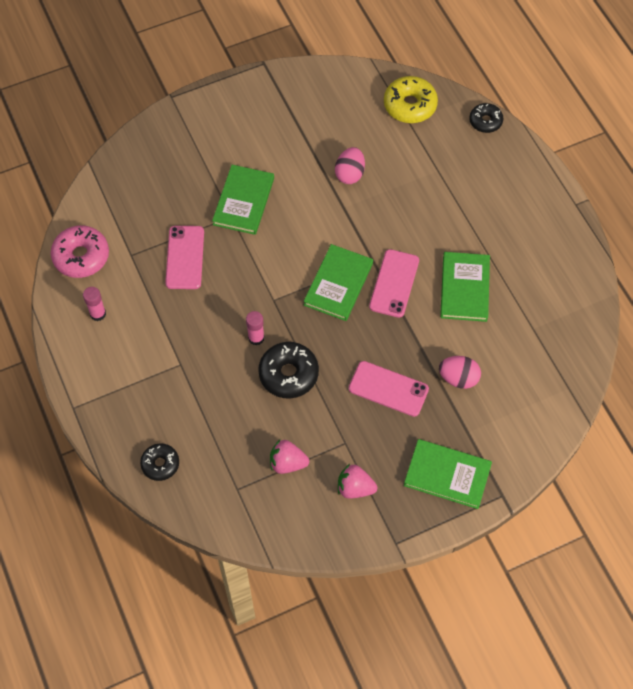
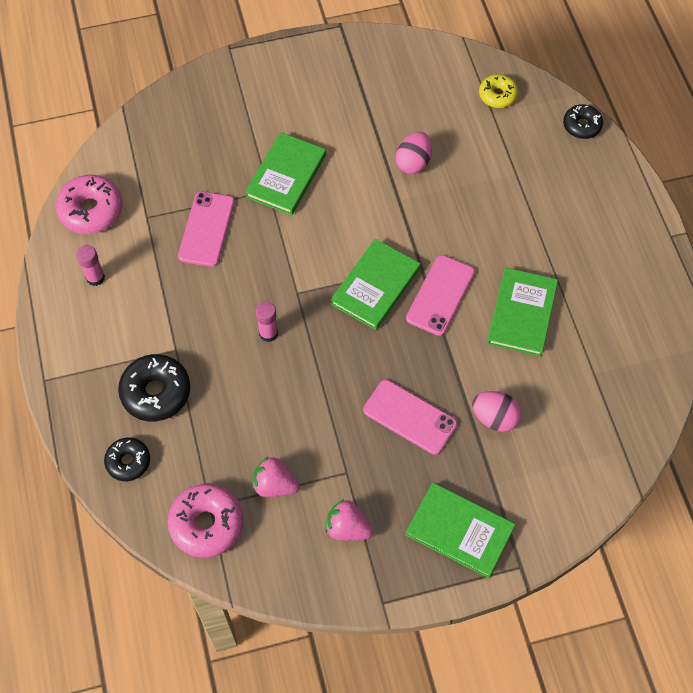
camera: 10 degrees right, 0 degrees up
black donut [258,342,319,399] -> black donut moved to [118,354,190,422]
yellow donut [384,76,438,123] -> yellow donut [479,74,518,108], size x0.62
none -> pink donut [167,484,243,558]

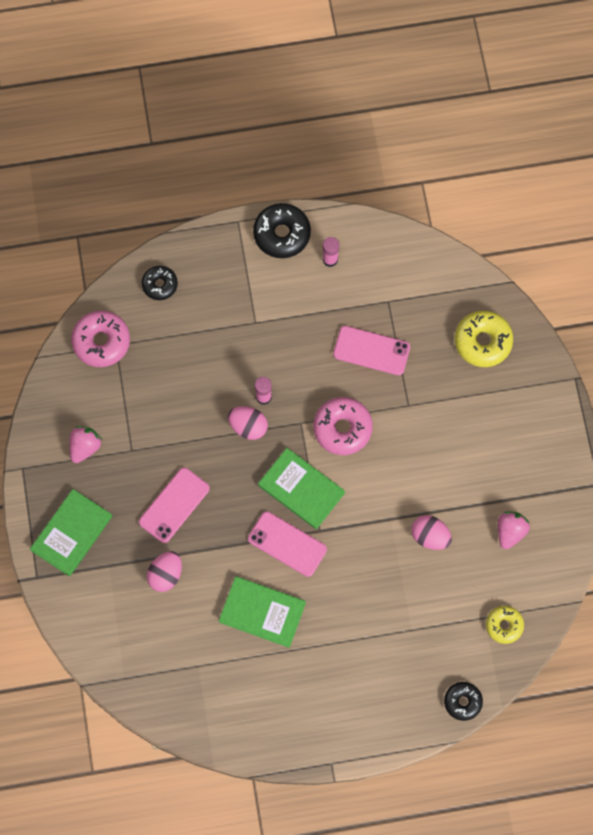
camera: 95 degrees right, 10 degrees up
pink donut [55,175,123,234] -> pink donut moved to [313,397,373,455]
black donut [118,354,190,422] -> black donut moved to [253,203,311,258]
green book [245,132,326,215] -> none
pink strawberry [252,457,299,497] -> pink strawberry moved to [498,512,530,549]
none -> pink egg [228,406,268,440]
none -> yellow donut [455,311,513,367]

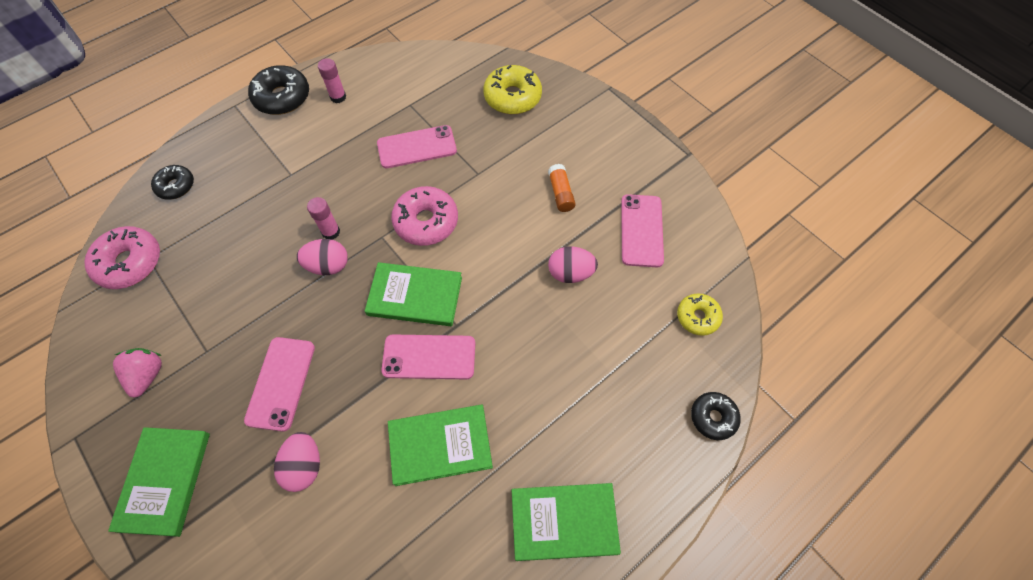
camera: 30 degrees left, 10 degrees down
pink strawberry [498,512,530,549] -> pink phone [621,194,664,267]
none -> green book [512,483,621,561]
none -> orange glue stick [548,164,576,212]

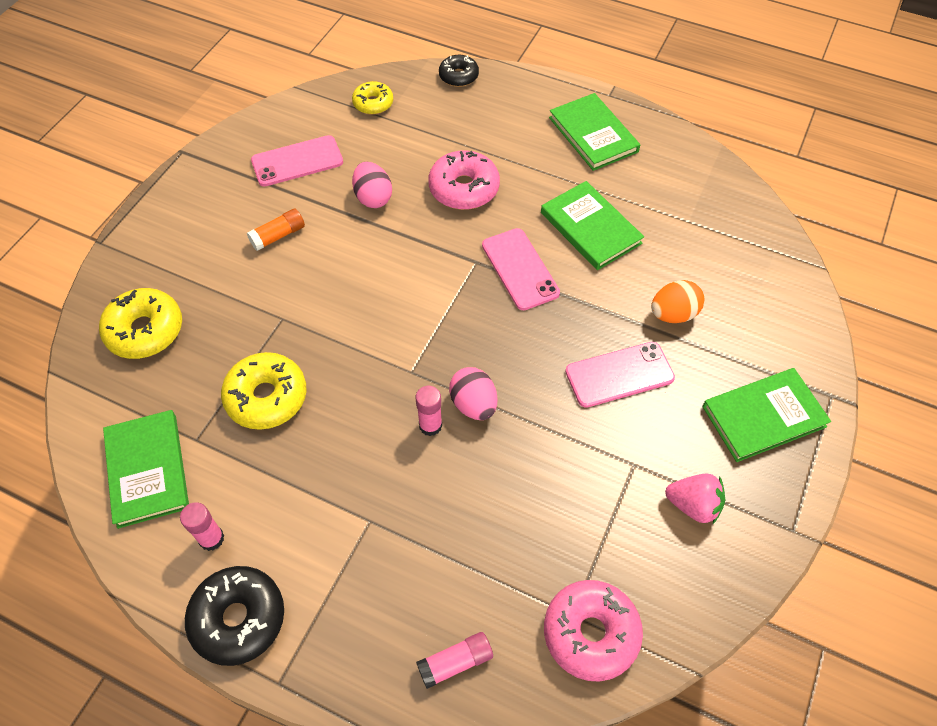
camera: 115 degrees left, 5 degrees down
pink strawberry [113,348,162,398] -> pink strawberry turned 135 degrees counterclockwise [665,474,725,524]
black donut [151,165,194,200] -> pink glue stick [416,632,493,689]
pink egg [274,432,320,492] -> orange egg [651,280,704,323]
green book [365,262,462,326] -> green book moved to [103,410,189,529]
pink phone [377,125,457,168] -> yellow donut [221,352,307,430]
pink donut [391,186,458,246] -> pink donut moved to [428,150,500,210]

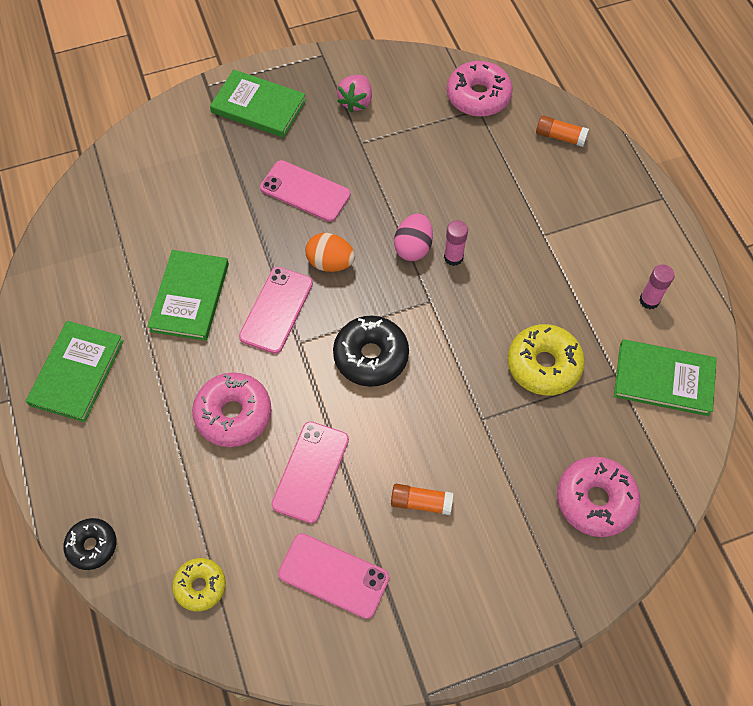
camera: 135 degrees left, 5 degrees up
yellow donut [99,288,182,359] -> pink donut [557,457,640,537]
green book [103,410,189,529] -> green book turned 75 degrees clockwise [614,339,717,416]
black donut [185,566,284,666] -> black donut moved to [333,316,409,387]
pink egg [352,162,392,208] -> pink phone [271,421,349,524]
pink glue stick [416,632,493,689] -> orange glue stick [536,115,589,147]
orange egg [651,280,704,323] -> orange egg moved to [305,233,355,272]
pink strawberry [665,474,725,524] -> pink strawberry turned 135 degrees counterclockwise [337,75,372,112]

